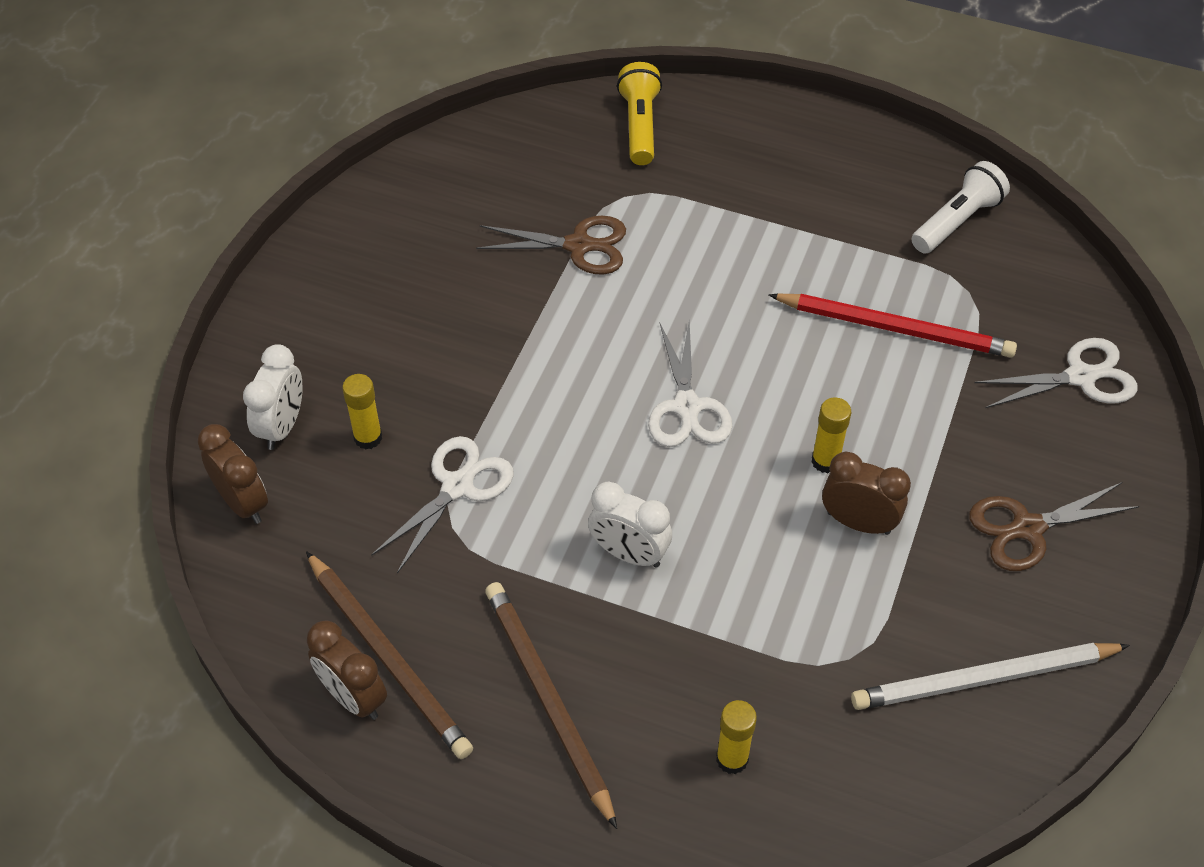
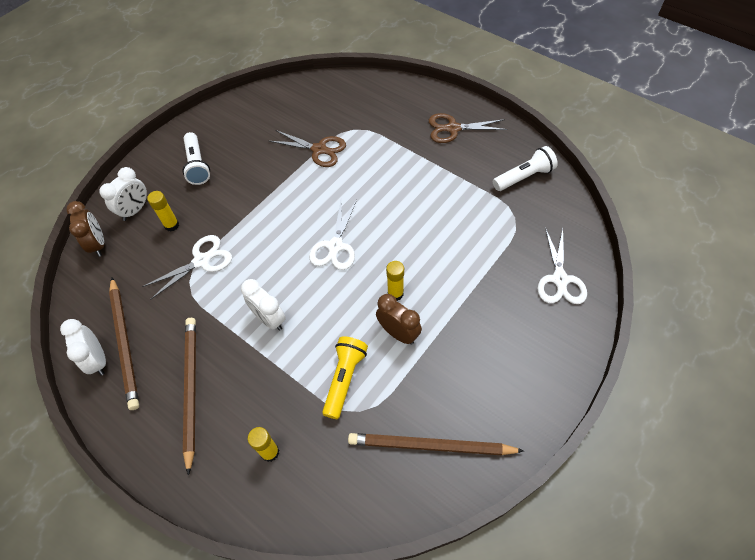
camera: 20 degrees right, 5 degrees up
brown clock [307,620,387,720] -> white clock [60,319,106,375]
yellow flashlight [617,62,662,165] -> yellow flashlight moved to [322,336,368,419]
red pencil [768,294,1017,358] -> none
white pencil [851,643,1130,710] -> brown pencil [348,433,524,455]
brown scissors [969,482,1140,571] -> brown scissors moved to [429,113,507,143]
white scissors [974,338,1138,408] -> white scissors turned 90 degrees clockwise [537,227,587,304]
none -> white flashlight [182,132,210,185]

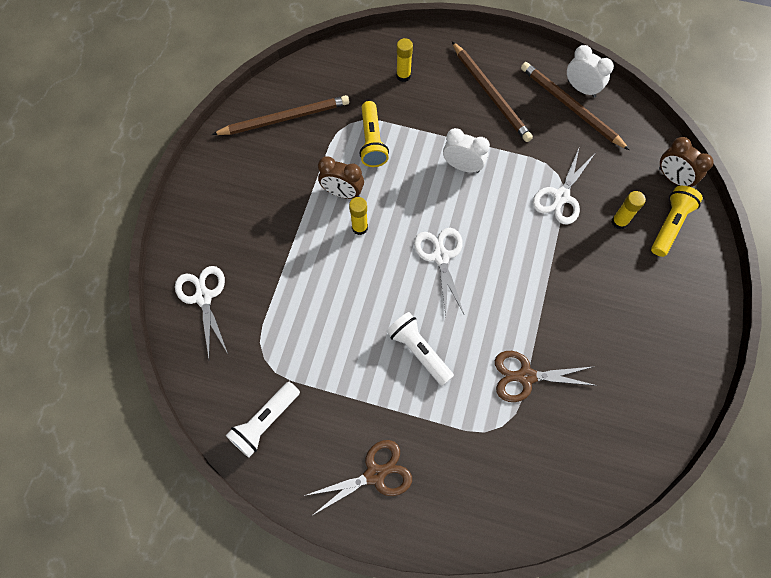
camera: 155 degrees right, 10 degrees up
white clock [99,167,147,221] -> yellow flashlight [651,186,703,257]
white flashlight [182,132,210,185] -> white flashlight moved to [386,312,454,386]

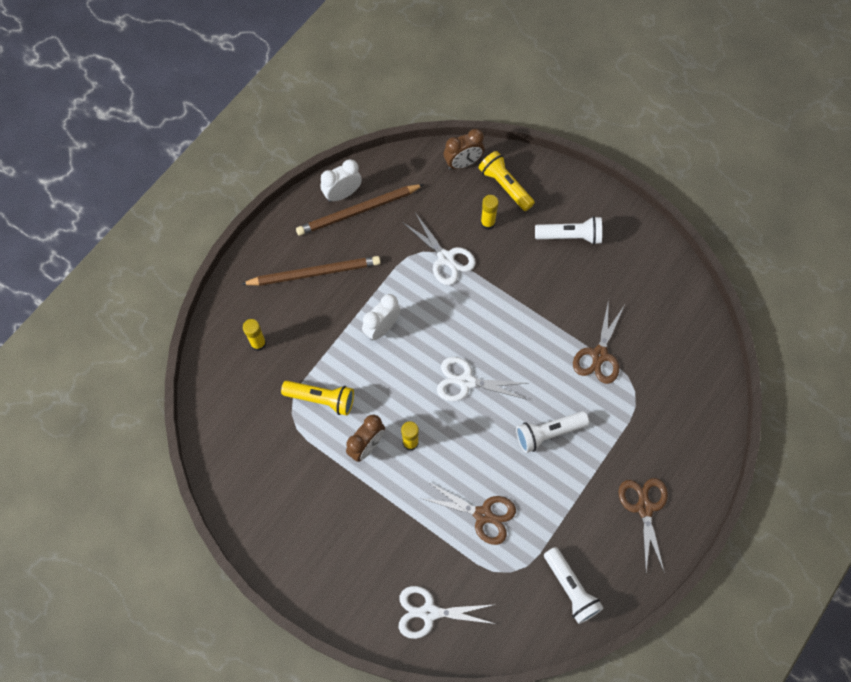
camera: 70 degrees left, 0 degrees up
brown pencil [212,95,350,135] -> none
none -> brown scissors [421,481,516,545]
none -> white flashlight [535,216,602,245]

